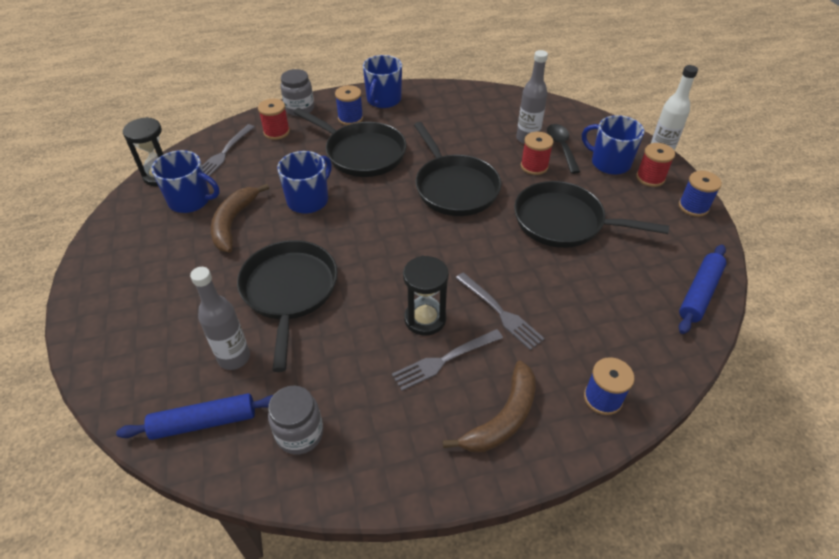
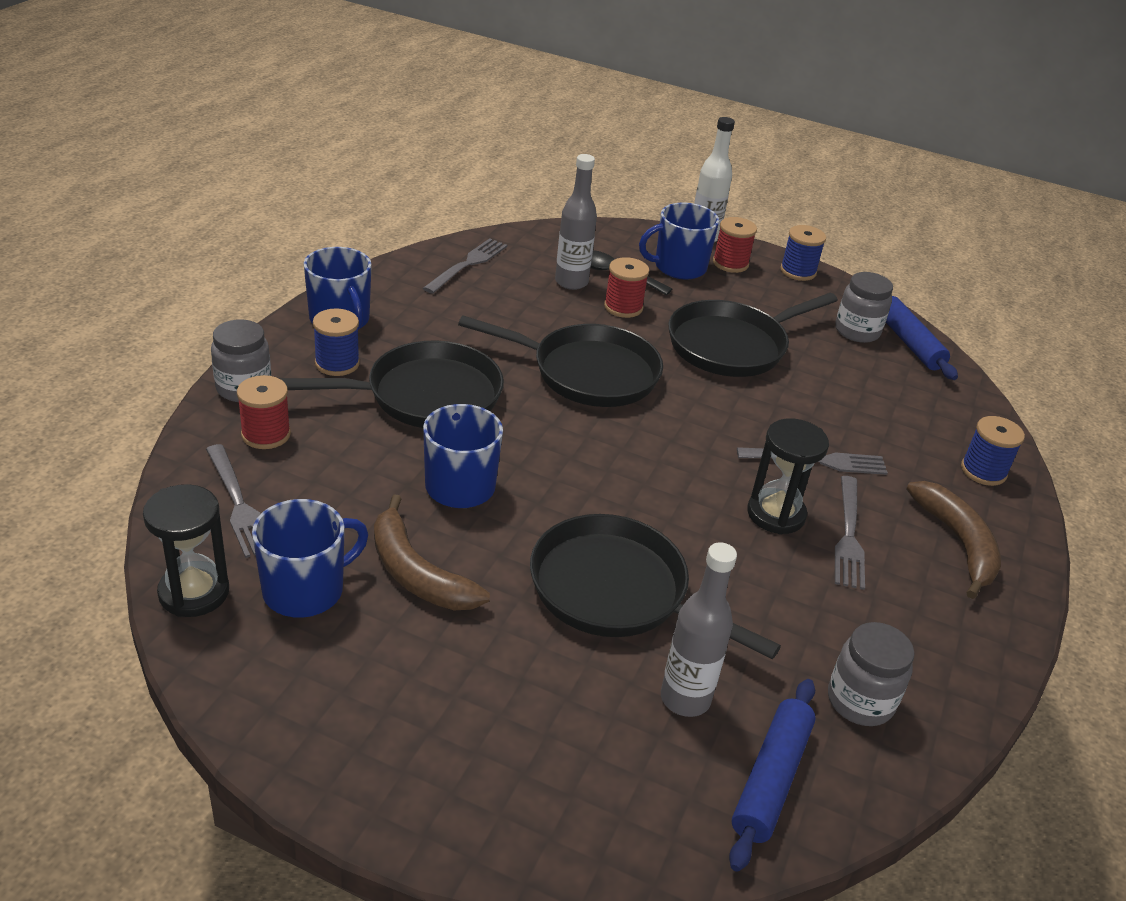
camera: 55 degrees left, 10 degrees down
none -> grey fork [423,238,507,293]
none -> grey jar [835,272,893,343]

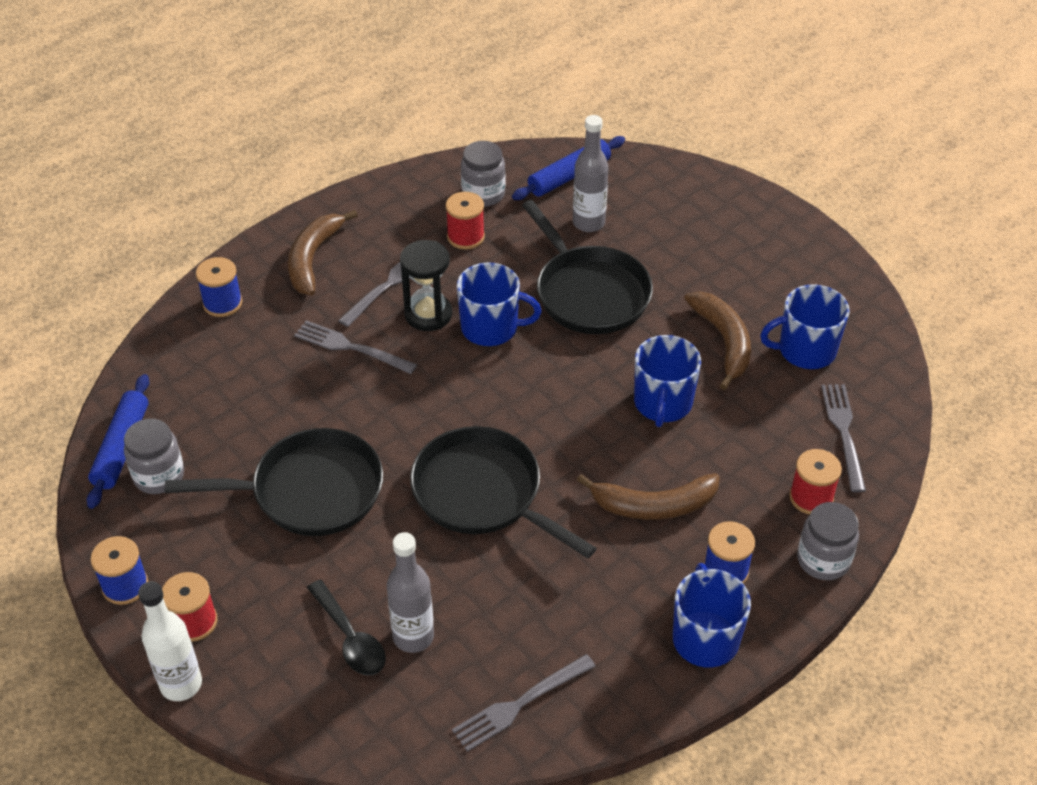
camera: 150 degrees left, 10 degrees up
black hourglass [143,484,229,617] -> none
black pan [279,340,504,428] -> brown banana [577,473,720,520]
red spool [604,257,649,318] -> red spool moved to [446,192,485,249]
blue mug [639,203,719,279] -> blue mug moved to [457,262,541,346]

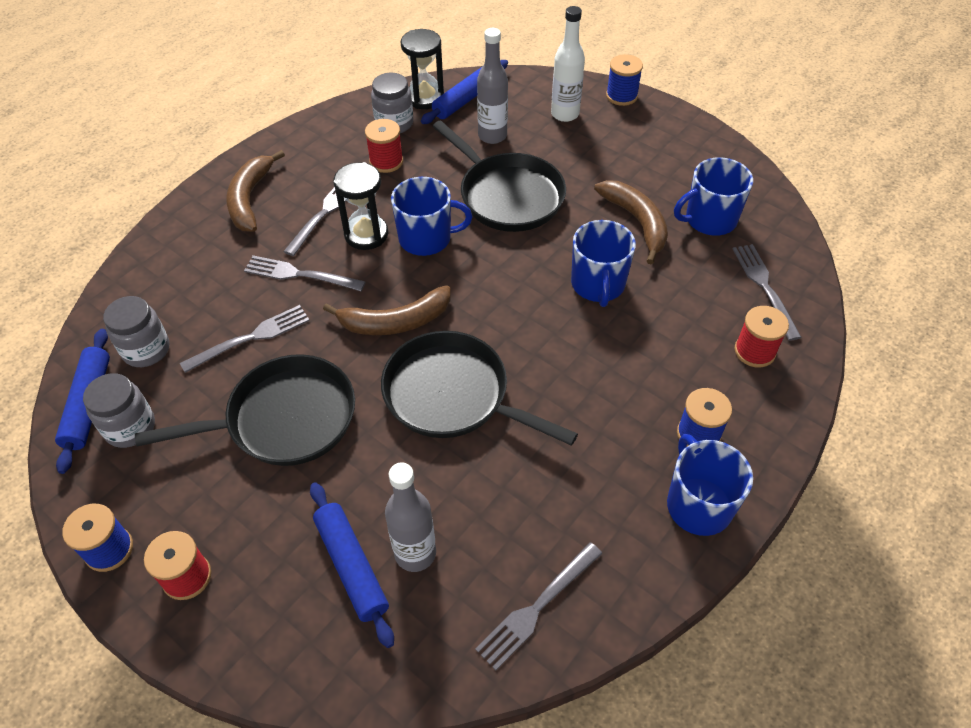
camera: 10 degrees left, 5 degrees up
white bottle [138,581,202,701] -> white bottle moved to [551,6,585,122]
blue spool [196,257,242,317] -> blue spool moved to [606,54,643,106]
black spoon [307,580,386,675] -> blue rolling pin [310,482,394,648]
brown banana [577,473,720,520] -> brown banana moved to [323,285,451,335]
grey jar [797,502,859,580] -> grey jar moved to [103,296,169,367]
none -> grey fork [180,305,310,373]
none -> black hourglass [401,29,444,109]

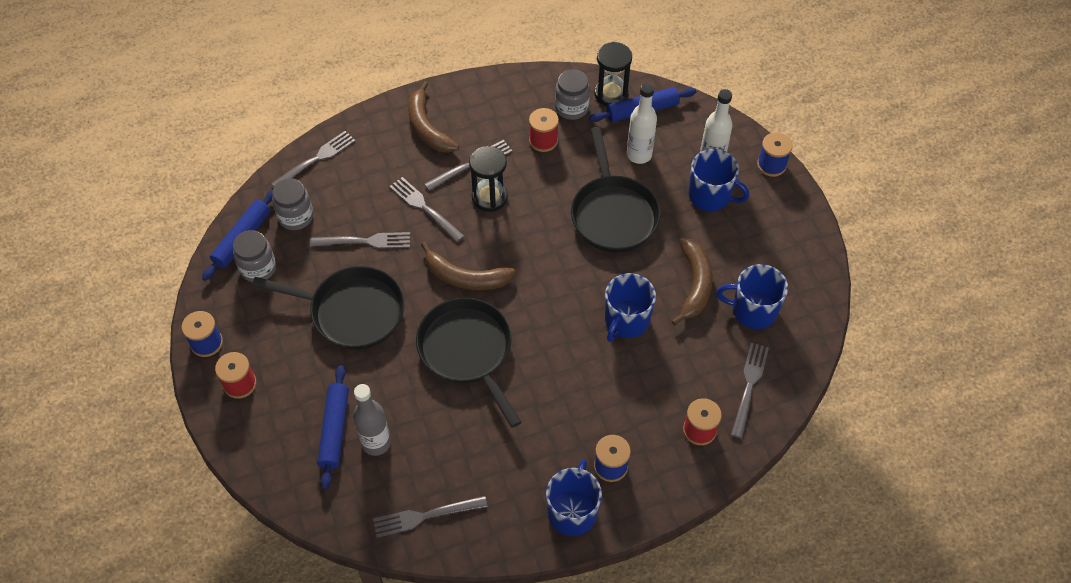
camera: 30 degrees right, 5 degrees up
brown banana [226,150,285,232] -> brown banana turned 60 degrees counterclockwise [408,81,459,153]
blue mug [391,177,472,256] -> blue mug moved to [688,149,749,211]
grey bottle [477,28,508,144] -> white bottle [627,83,657,164]
none -> grey fork [271,131,355,187]

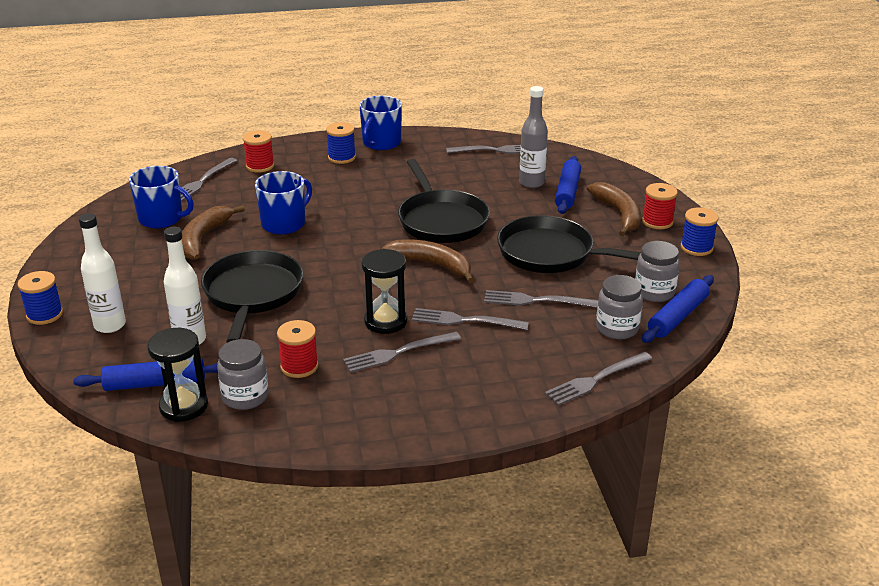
camera: 170 degrees left, 25 degrees down
grey fork [389,177,464,242] -> grey fork turned 135 degrees clockwise [412,308,529,330]
brown banana [408,81,459,153] -> brown banana moved to [587,182,641,237]
blue mug [688,149,749,211] -> none

